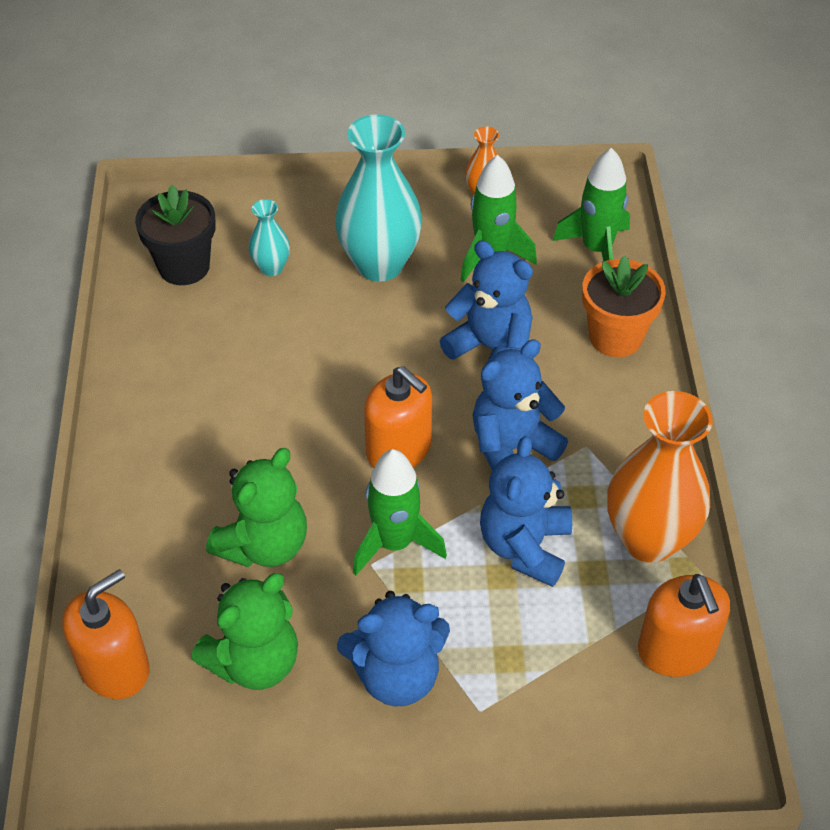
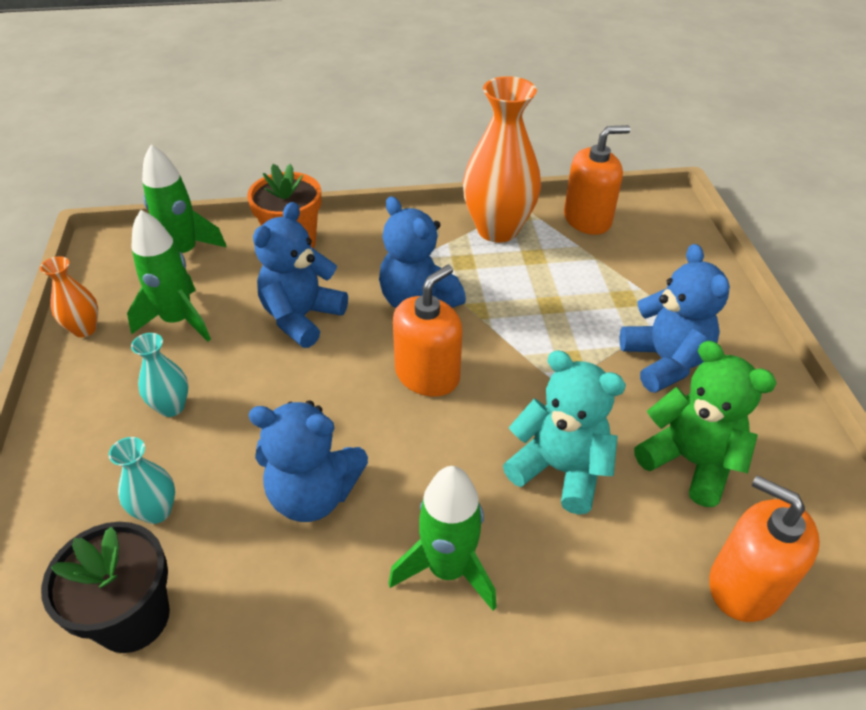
camera: 95 degrees left, 5 degrees down
green teddy bear [206,448,307,567] -> turquoise teddy bear [503,350,626,515]
turquoise vase [335,114,422,282] -> turquoise vase [131,333,188,417], size x0.48
green rocket [353,449,447,575] -> green rocket moved to [389,466,497,611]
blue teddy bear [480,436,572,587] -> blue teddy bear moved to [248,401,368,522]

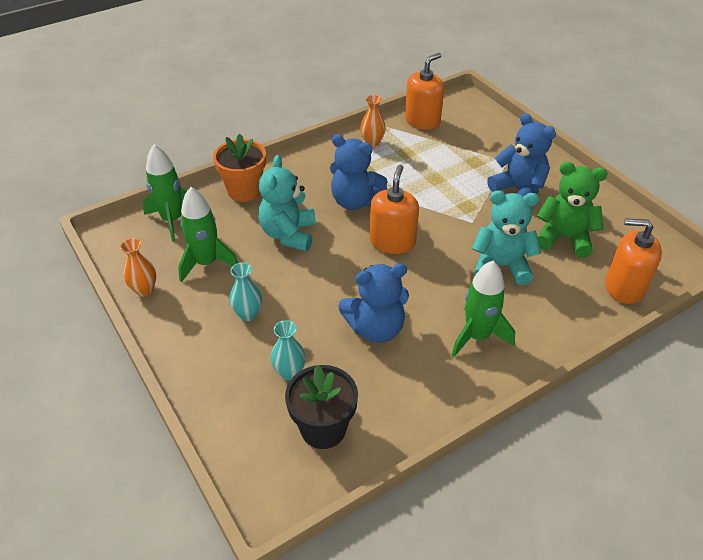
camera: 25 degrees left, 0 degrees up
blue teddy bear [253,202,348,348] -> turquoise teddy bear [259,155,316,251]
orange vase [463,76,541,243] -> orange vase [360,95,386,147], size x0.48

